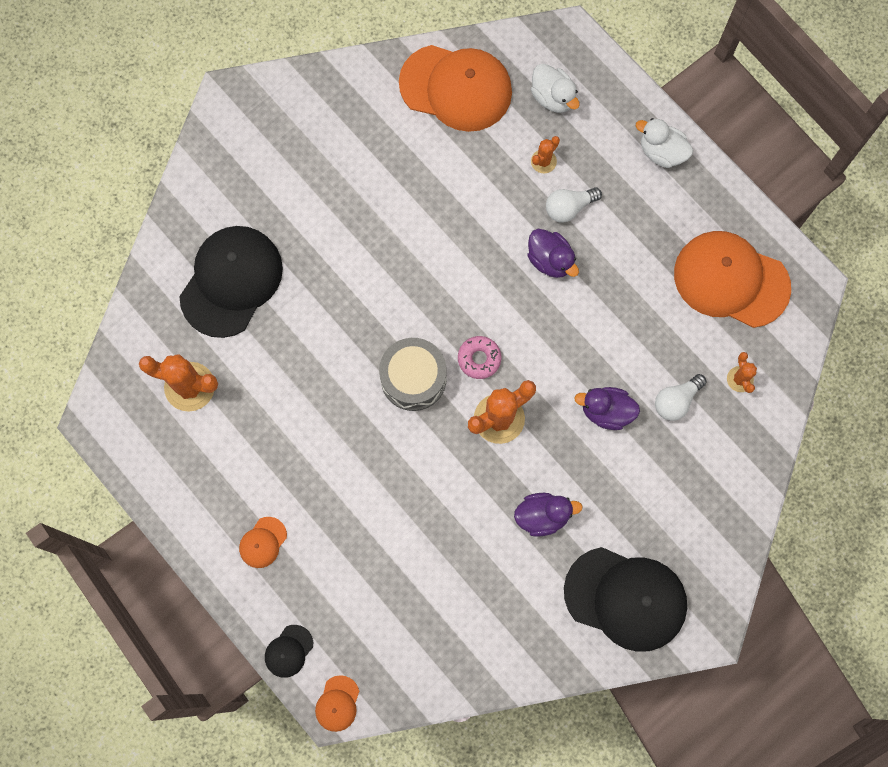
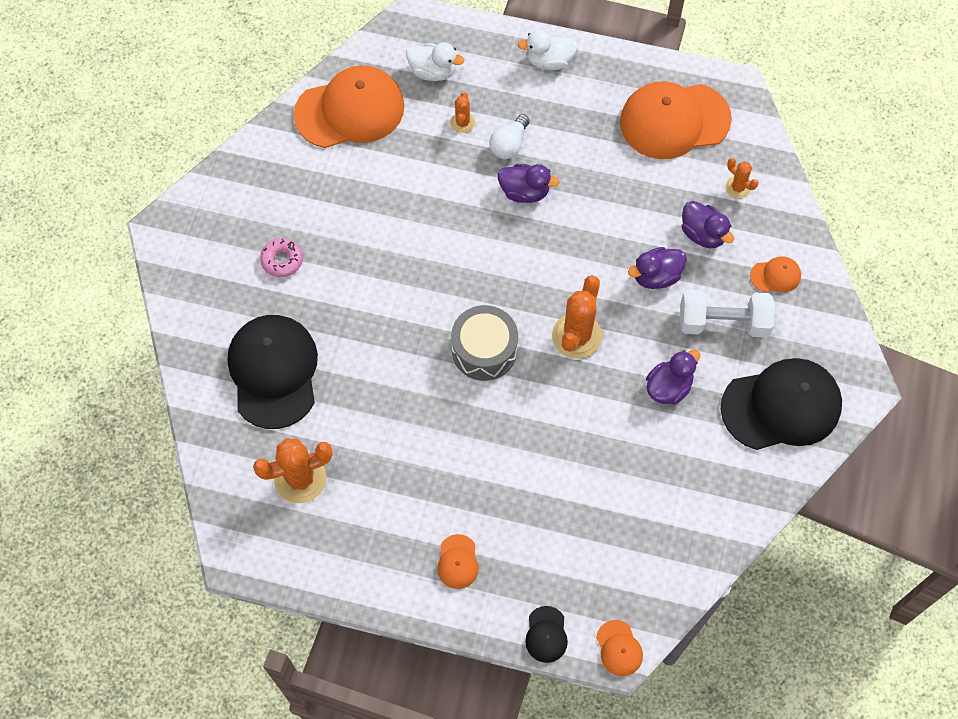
camera: 35 degrees left, 10 degrees down
pink donut [458,336,501,379] -> pink donut moved to [260,238,303,277]
white light bulb [655,374,707,421] -> purple duck [682,201,734,248]
none -> white dumbbell [680,290,775,337]
none -> orange cap [750,256,801,292]

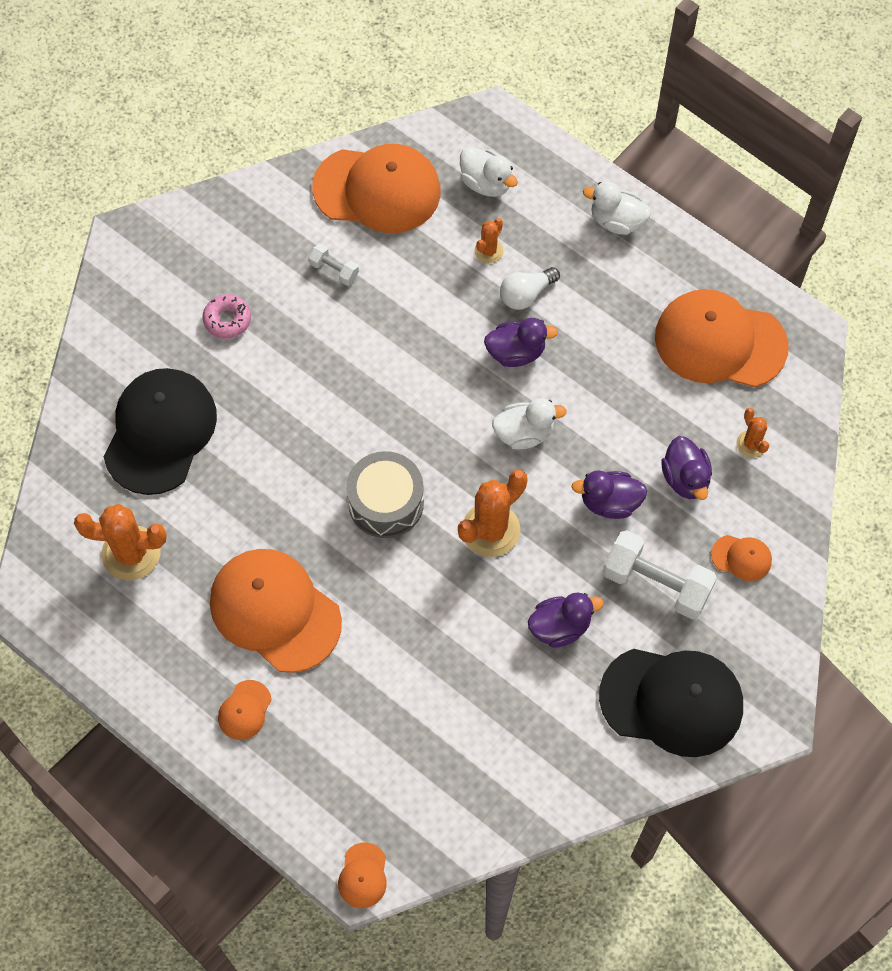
camera: 25 degrees right, 0 degrees up
purple duck [498,164,560,203] -> purple duck turned 45 degrees counterclockwise [484,318,558,367]
black cap [525,606,568,663] -> none
none -> orange cap [210,549,342,673]
none -> white dumbbell [309,244,359,286]
none -> white duck [492,398,567,450]

